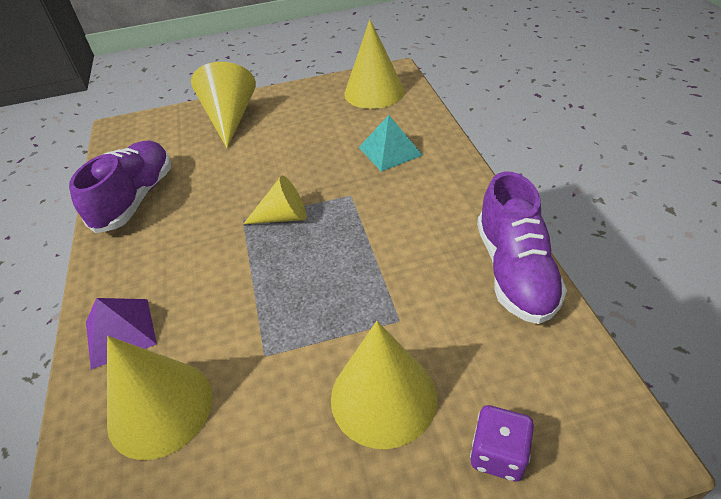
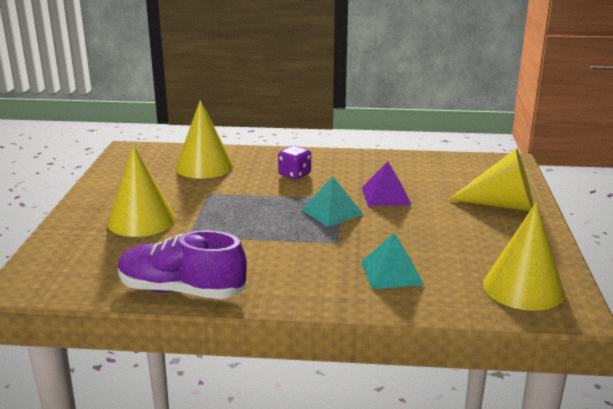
camera: 105 degrees right, 20 degrees down
purple shoe [69,140,171,233] -> none
purple pyramid [86,298,157,370] -> purple pyramid moved to [362,161,411,206]
yellow cone [244,175,306,224] -> turquoise pyramid [301,176,363,227]
purple dice [470,405,534,482] -> purple dice moved to [278,146,311,179]

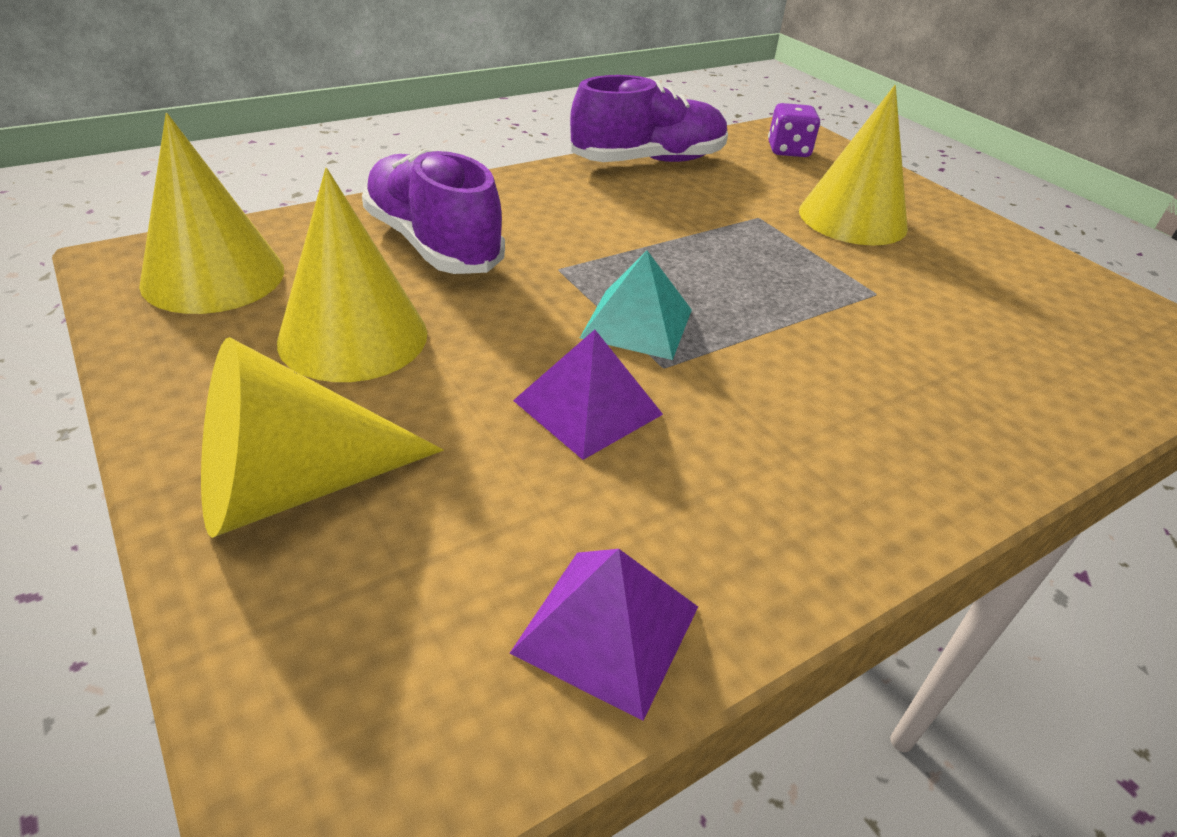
camera: 140 degrees right, 15 degrees up
yellow cone [176,100,233,179] -> yellow cone moved to [277,168,427,382]
purple dice [278,146,311,179] -> purple dice moved to [768,103,820,157]
turquoise pyramid [361,233,424,289] -> purple shoe [362,149,505,274]
none -> purple pyramid [510,549,698,721]

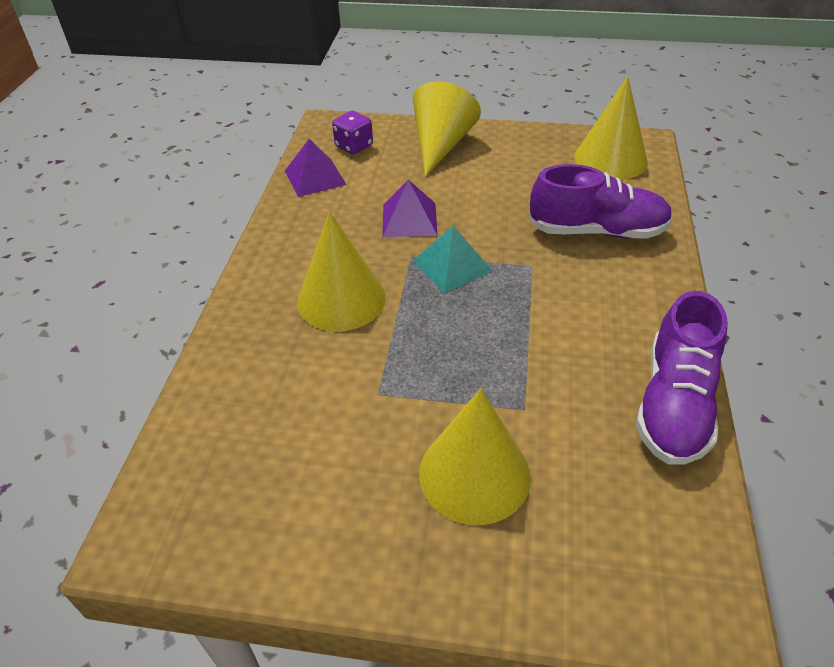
camera: 135 degrees right, 5 degrees up
yellow cone [277,168,427,382] -> yellow cone moved to [297,212,386,331]
purple dice [768,103,820,157] -> purple dice moved to [332,111,373,154]

